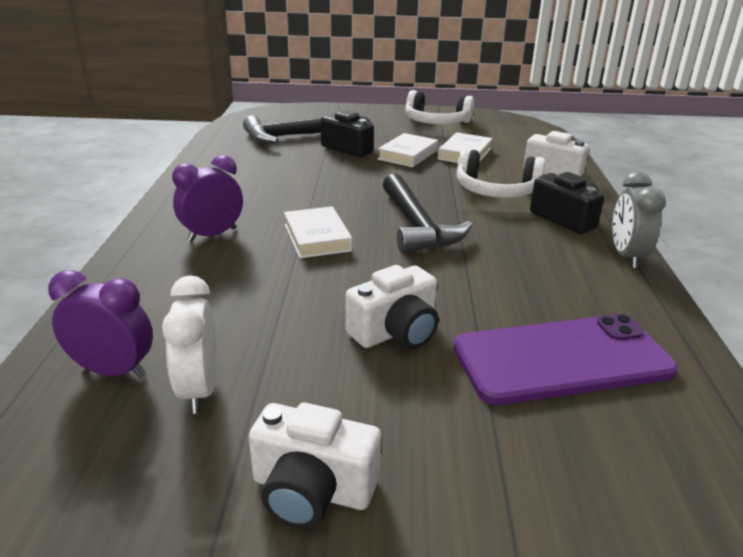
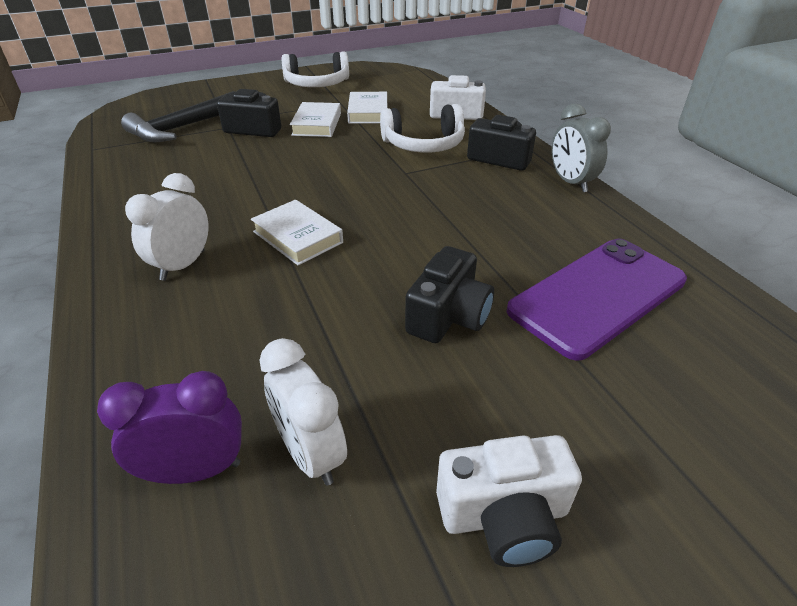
camera: 25 degrees left, 10 degrees up
purple clock [172,155,243,242] -> white clock [125,173,209,281]
white camera [346,265,439,349] -> black camera [405,246,494,343]
black hammer [383,174,472,253] -> none

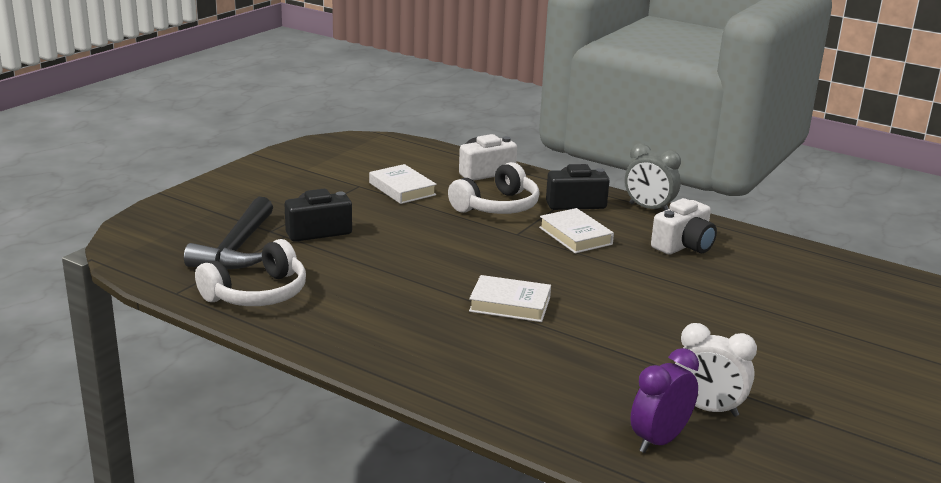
camera: 35 degrees left, 15 degrees down
white clock [125,173,209,281] -> none
white headphones [282,51,349,87] -> white headphones moved to [195,239,306,306]
white book [290,102,341,137] -> white book moved to [539,208,614,254]
black camera [405,246,494,343] -> none
white camera [436,435,582,567] -> white camera moved to [651,198,717,255]
purple phone [506,239,687,361] -> none

